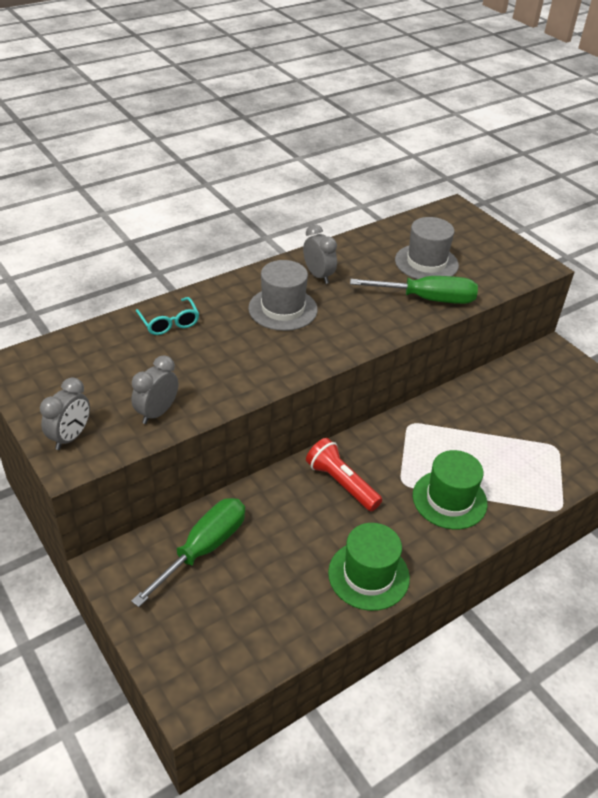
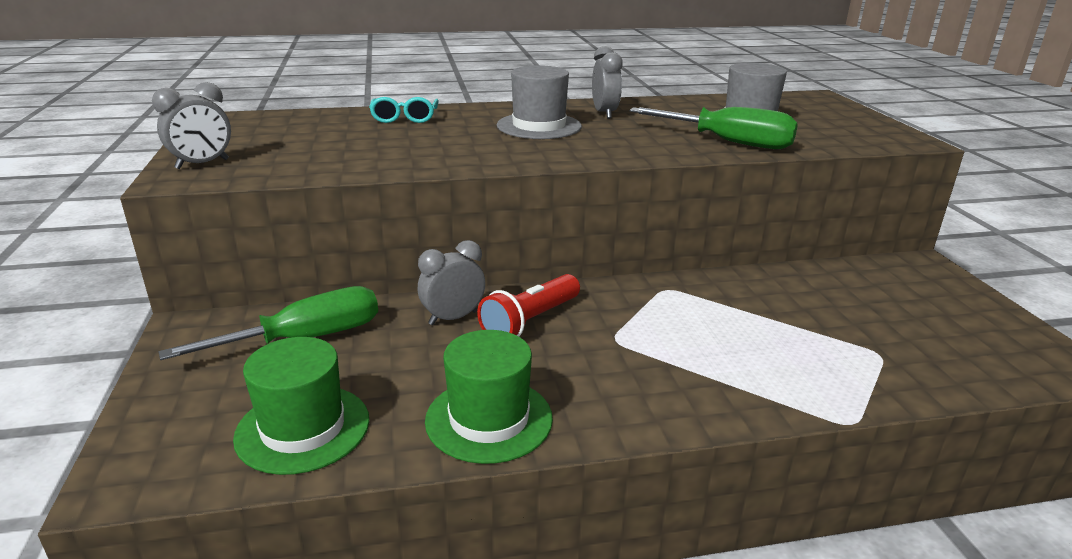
camera: 25 degrees right, 15 degrees down
grey clock [131,355,178,424] -> grey clock moved to [418,240,485,325]
red flashlight [306,438,382,511] -> red flashlight turned 120 degrees counterclockwise [477,274,580,336]
green hat [413,450,487,530] -> green hat moved to [233,337,369,475]

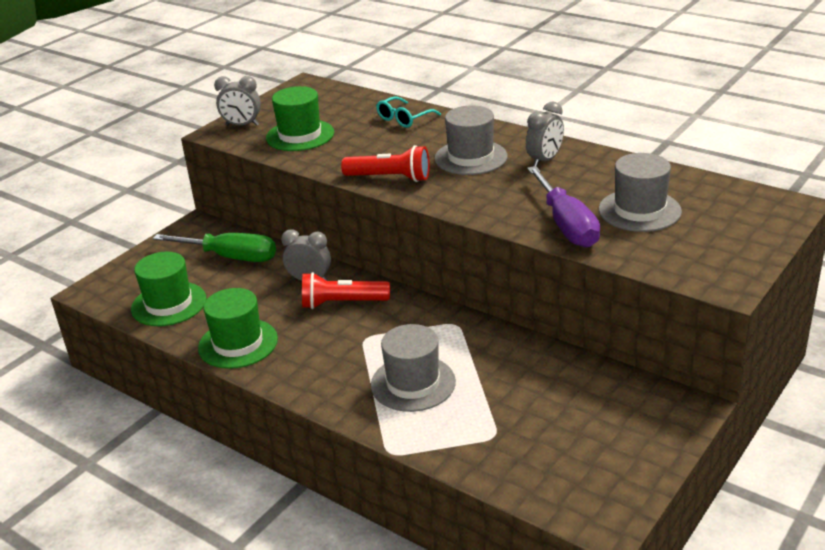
camera: 50 degrees right, 5 degrees up
green screwdriver [630,107,798,149] -> purple screwdriver [527,166,600,248]
none -> green hat [266,86,334,151]
none -> red flashlight [341,145,430,182]
none -> grey hat [371,324,456,412]

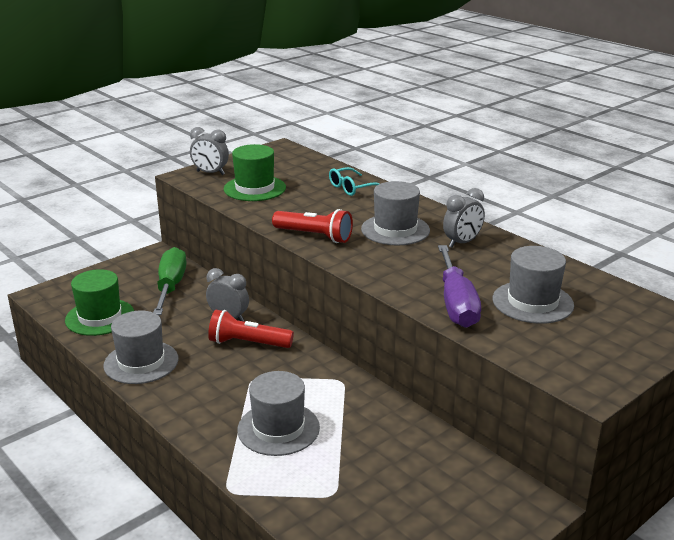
camera: 10 degrees right, 5 degrees down
green screwdriver [153,233,276,262] -> green screwdriver turned 120 degrees counterclockwise [153,247,187,315]
green hat [198,288,278,369] -> grey hat [103,311,179,384]

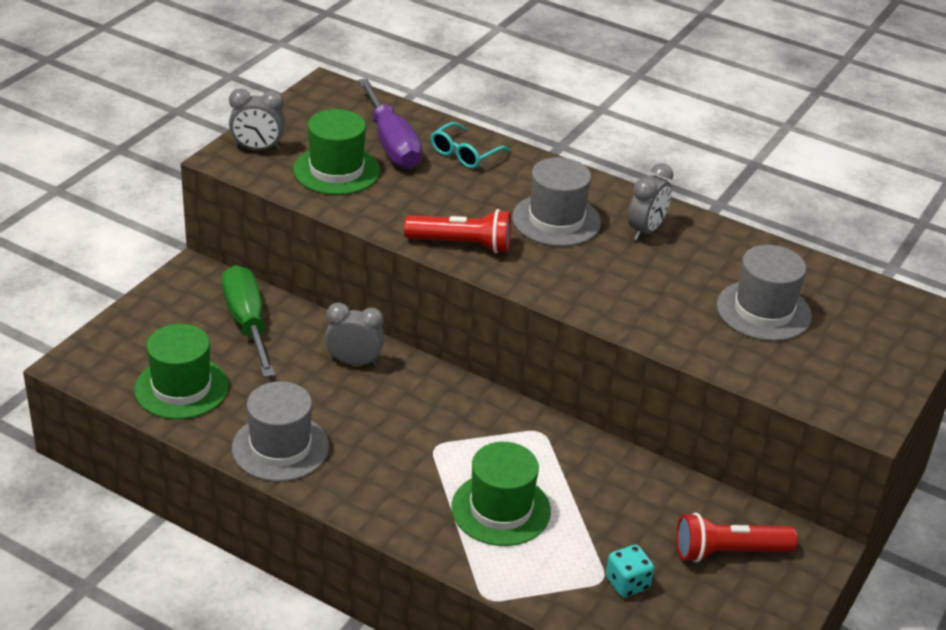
camera: 20 degrees left, 10 degrees up
red flashlight [208,310,294,348] -> red flashlight moved to [676,513,797,563]
grey hat [237,371,320,456] -> green hat [451,442,551,546]
purple screwdriver [438,245,481,328] -> purple screwdriver moved to [358,78,422,169]
none -> turquoise dice [606,545,654,598]

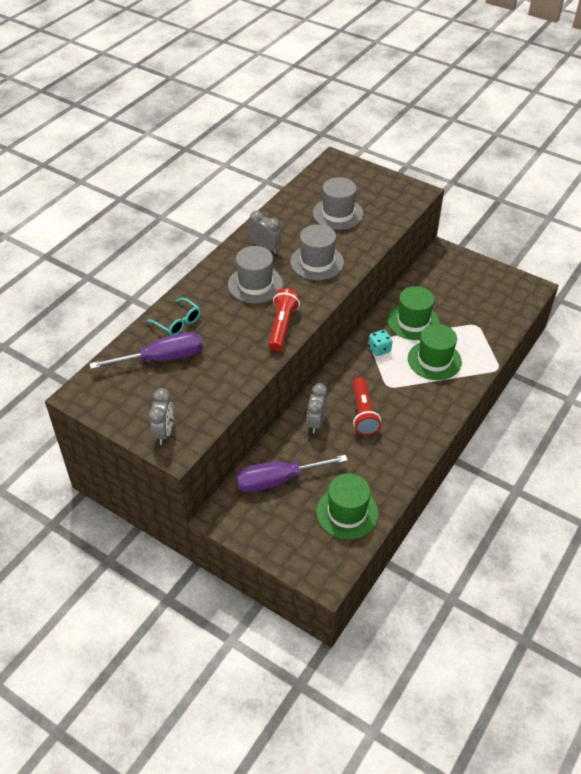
camera: 85 degrees left, 10 degrees up
green screwdriver [222,265,275,377] -> purple screwdriver [236,455,348,492]
grey hat [232,381,329,482] -> grey hat moved to [290,224,344,280]
green hat [293,109,380,195] -> green hat moved to [388,286,440,340]
turquoise dice [606,545,654,598] -> turquoise dice moved to [368,330,392,356]
red flashlight [676,513,797,563] -> red flashlight moved to [352,377,381,436]

